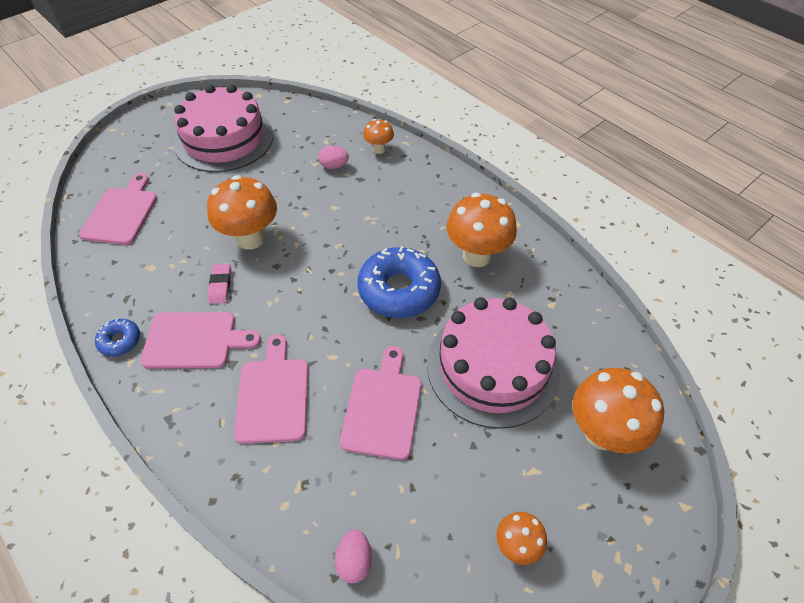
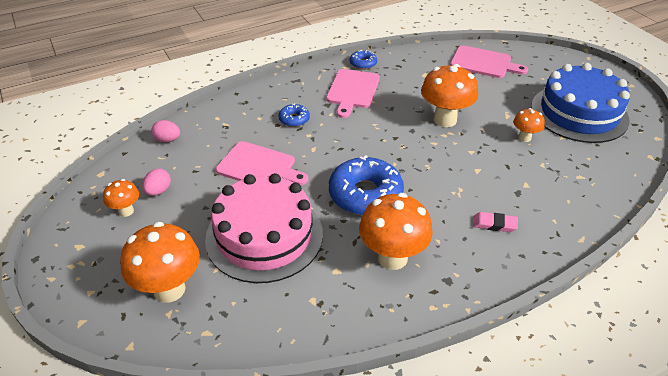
camera: 105 degrees right, 10 degrees down
pink cake [174,84,274,172] -> blue cake [531,63,630,143]
pink eraser [208,264,231,304] -> pink eraser moved to [473,212,518,232]
pink cutting board [234,334,308,444] -> blue donut [278,103,310,127]
pink egg [318,145,349,169] -> pink egg moved to [142,168,171,196]
orange mushroom [363,119,394,154] -> orange mushroom moved to [513,108,545,142]

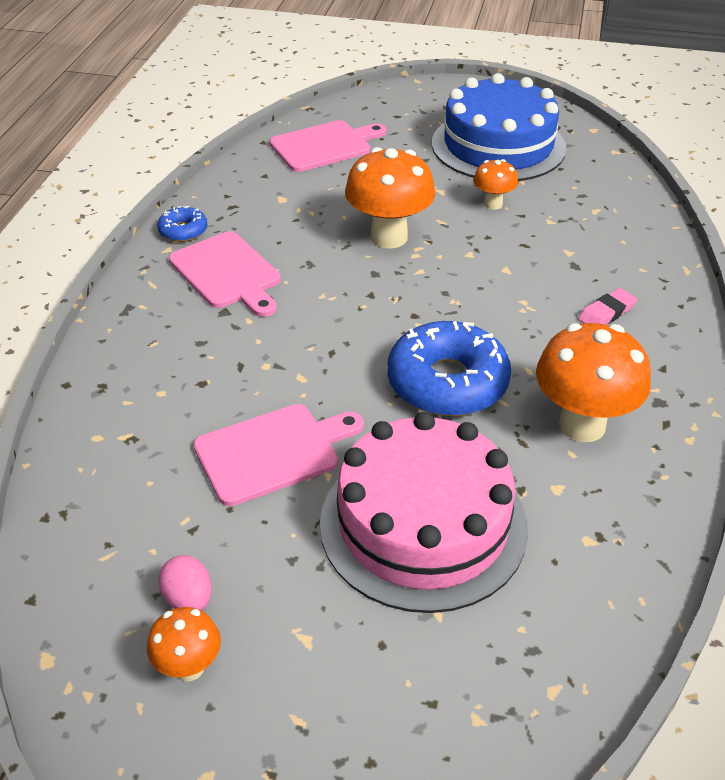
camera: 50 degrees left, 0 degrees up
orange mushroom [120,222,200,303] -> none
pink egg [151,120,180,142] -> none
blue donut [278,103,310,127] -> none

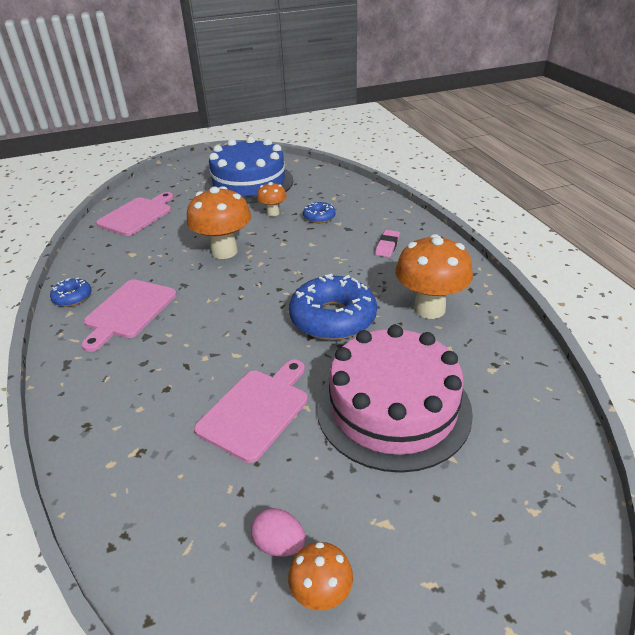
camera: 30 degrees left, 5 degrees down
pink cutting board [169,231,281,317] -> pink cutting board turned 90 degrees clockwise [81,279,177,352]
none -> blue donut [303,202,336,223]

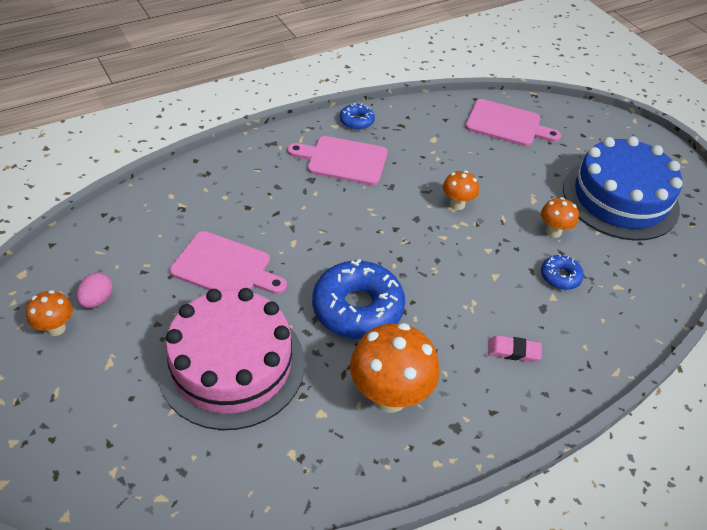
camera: 75 degrees right, 10 degrees up
orange mushroom [187,186,251,259] -> orange mushroom [443,171,479,210], size x0.53

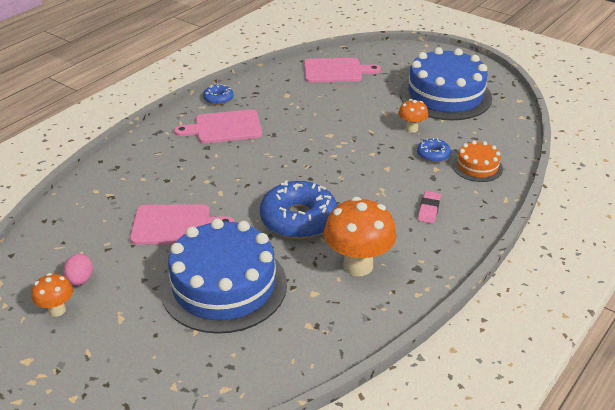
camera: 20 degrees left, 10 degrees down
pink cake [157,288,305,430] -> blue cake [160,218,287,334]
orange mushroom [443,171,479,210] -> none
pink eraser [488,335,542,362] -> pink eraser turned 60 degrees counterclockwise [418,191,441,224]
none -> orange cake [452,140,503,182]

